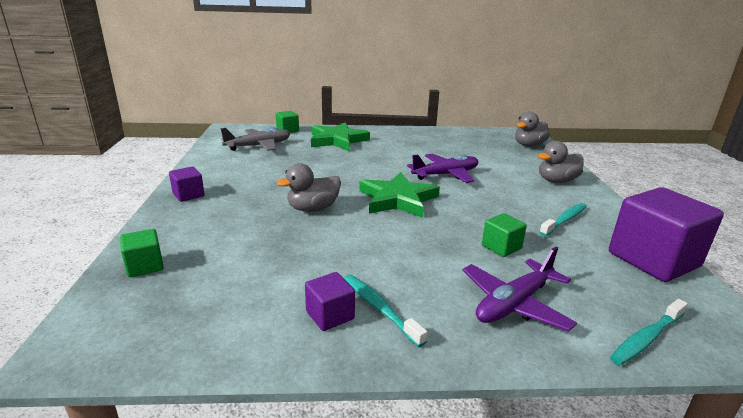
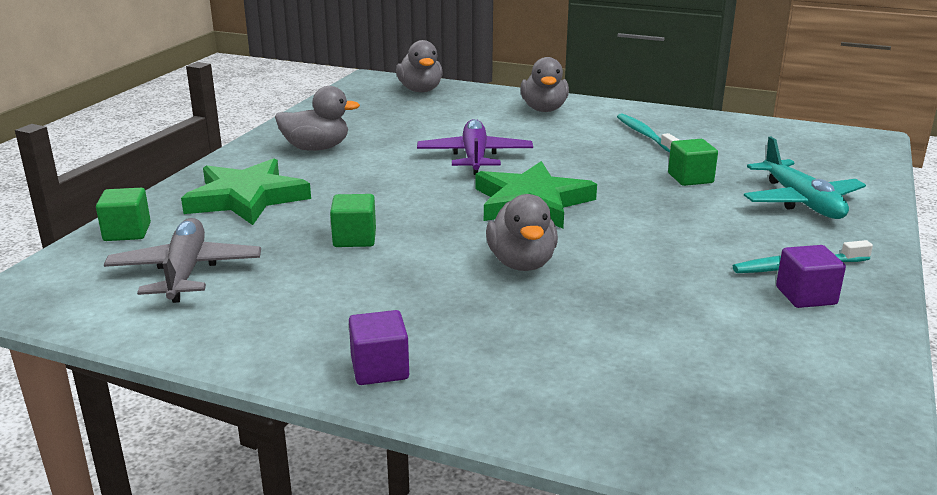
camera: 65 degrees left, 0 degrees up
green cube [120,229,164,277] -> green cube moved to [330,194,376,247]
purple plane [462,247,577,332] -> turquoise plane [744,137,866,219]
purple cube [609,187,724,282] -> none
turquoise toothbrush [610,299,688,365] -> none
none -> grey duck [275,86,360,151]

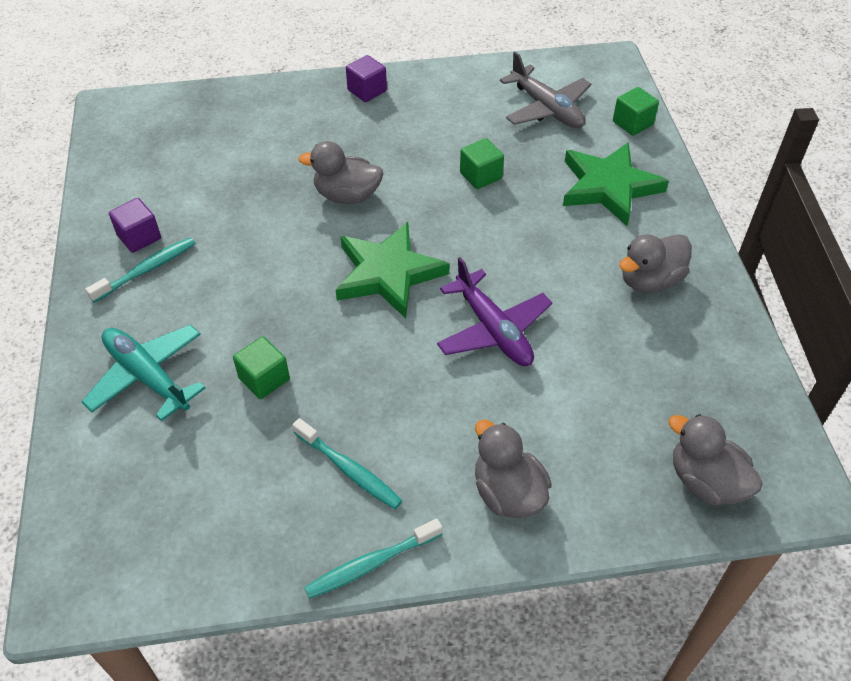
camera: 150 degrees right, 25 degrees up
grey duck [486,194,558,271] -> grey duck turned 45 degrees counterclockwise [298,141,383,204]
none -> turquoise toothbrush [304,519,442,599]

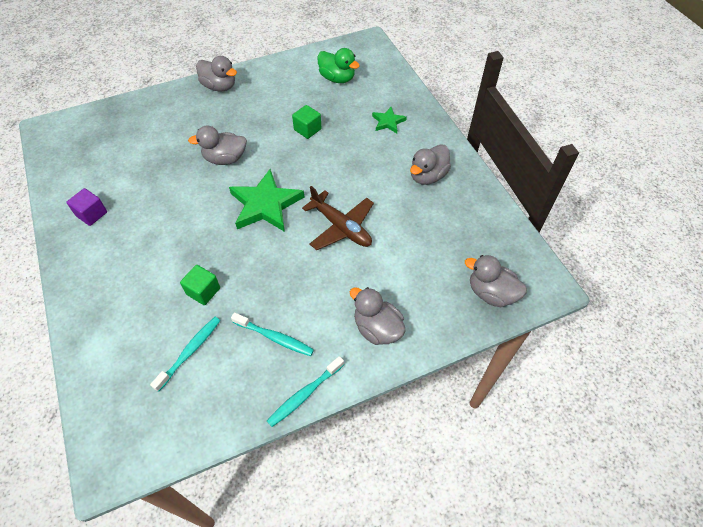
camera: 15 degrees left, 5 degrees up
turquoise plane [82,325,205,421] -> none
turquoise toothbrush [85,237,195,303] -> turquoise toothbrush moved to [150,317,221,392]
purple cube [346,55,387,102] -> grey duck [196,56,237,92]
purple plane [437,257,552,366] -> brown plane [302,186,374,250]
grey plane [500,52,591,128] -> green duck [317,48,360,83]
green star [563,142,669,226] -> green star [372,107,407,133], size x0.52
green cube [613,87,659,136] -> none

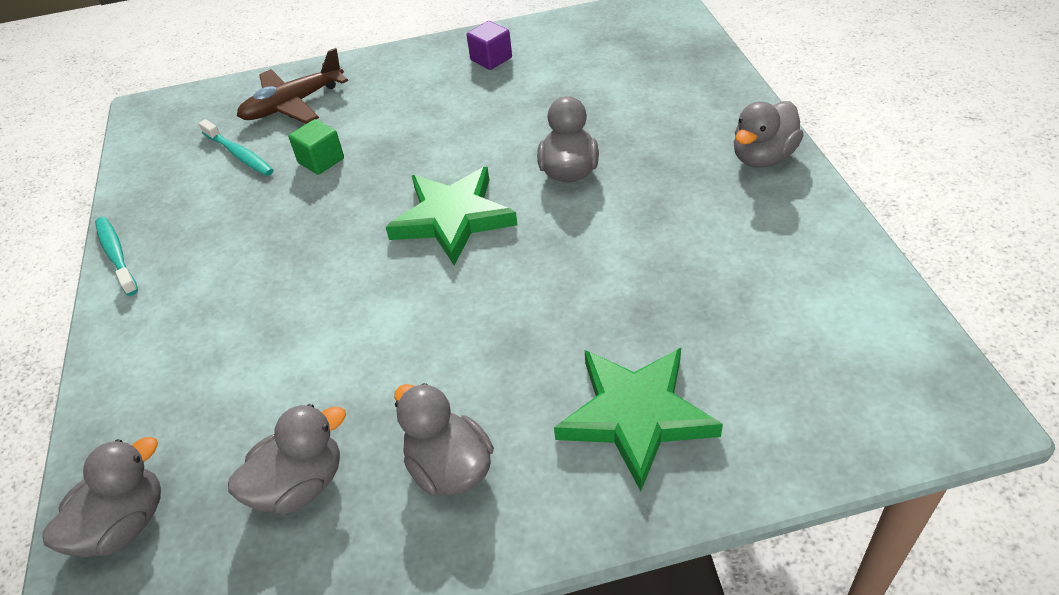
camera: 105 degrees right, 10 degrees down
turquoise toothbrush [231,312,314,356] -> none
green cube [292,105,322,139] -> none
brown plane [302,186,374,250] -> brown plane moved to [237,48,348,124]
green duck [317,48,360,83] -> none
grey duck [350,287,406,345] -> grey duck moved to [228,404,346,515]
green star [372,107,407,133] -> green star [554,348,723,491], size x1.94

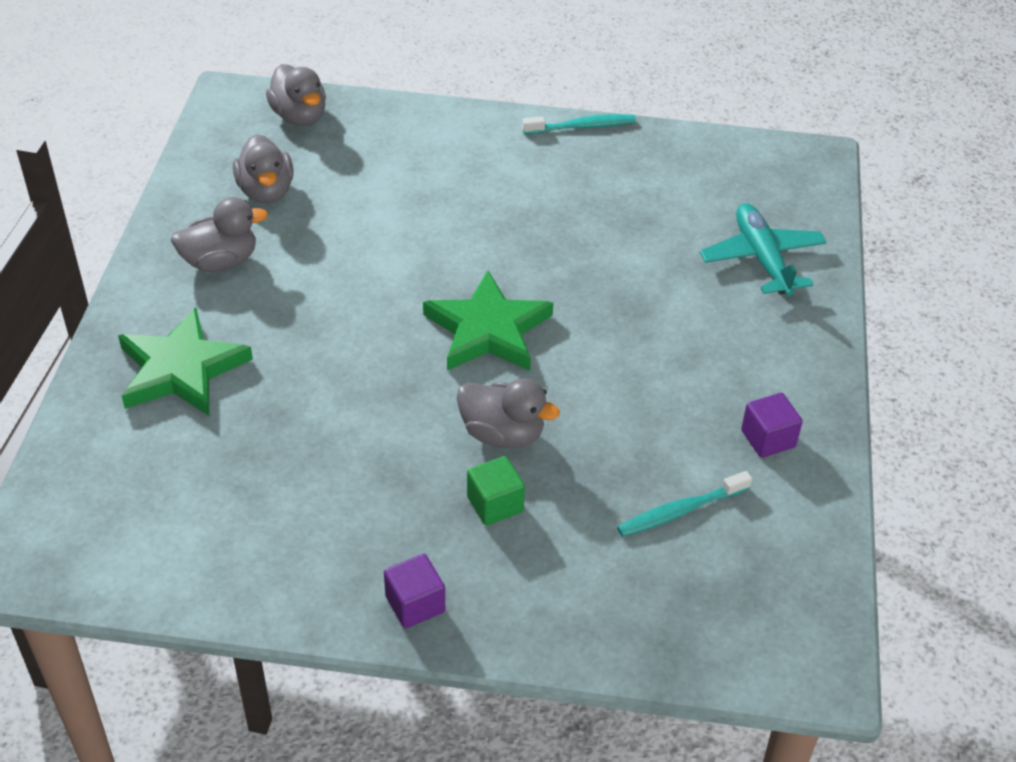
camera: 105 degrees right, 0 degrees up
turquoise toothbrush [199,119,274,176] -> turquoise toothbrush moved to [617,471,752,537]
brown plane [237,48,348,124] -> turquoise plane [700,203,827,296]
green cube [289,119,344,175] -> green cube moved to [467,456,525,525]
grey duck [734,101,804,167] -> purple cube [384,554,445,628]

